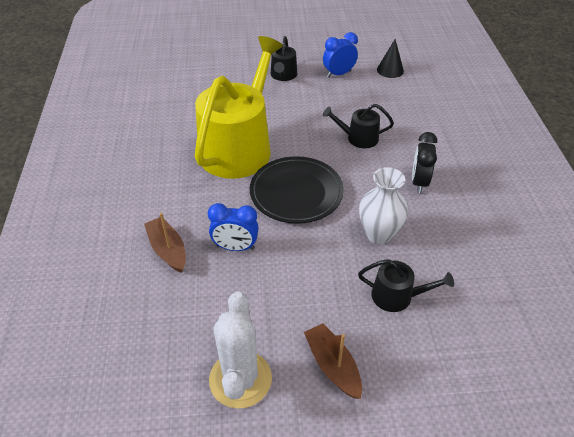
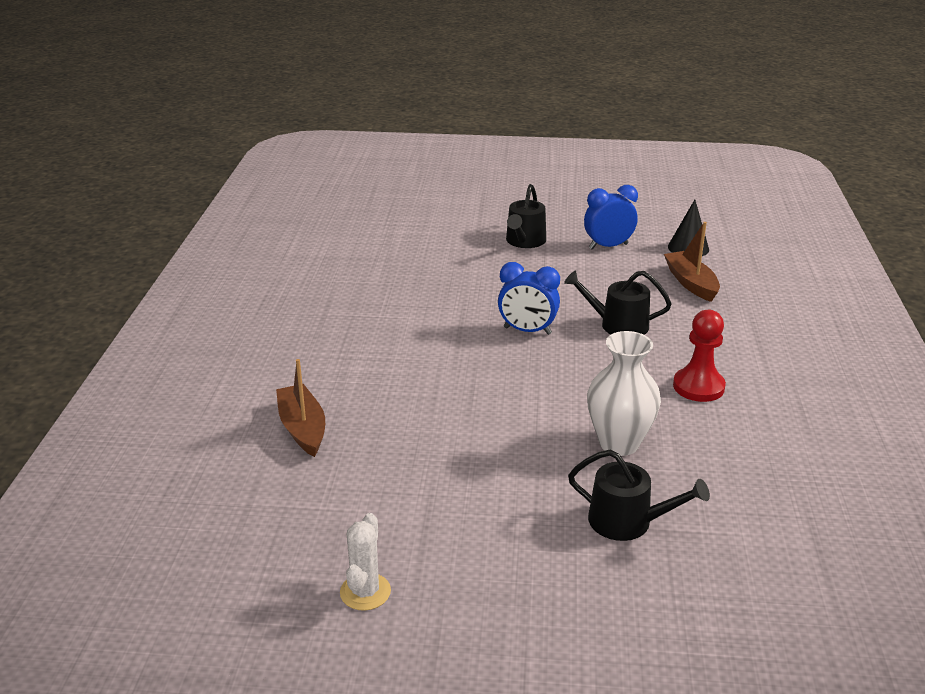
camera: 10 degrees right, 15 degrees down
yellow watering can [195,36,283,179] -> none
blue clock [208,203,259,251] -> blue clock moved to [498,262,560,335]
white cactus [209,291,272,409] -> white cactus [340,513,391,611], size x0.54
black plate [250,156,344,224] -> none
brown boat [304,323,362,399] -> brown boat moved to [664,222,720,302]
black clock [412,132,437,193] -> red pawn [673,310,726,402]

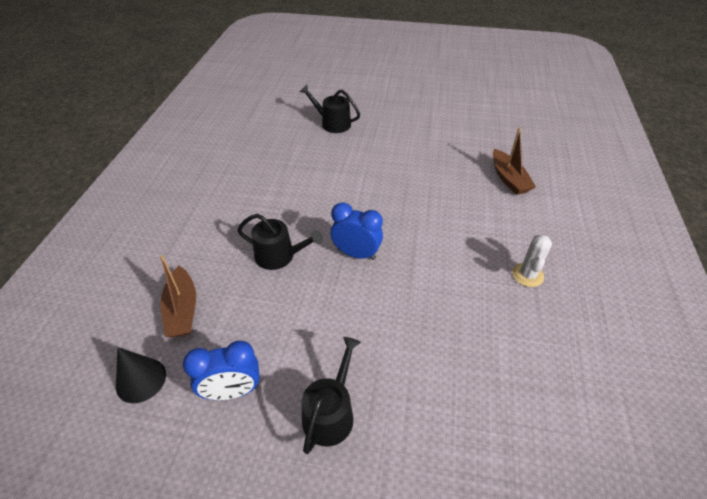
camera: 175 degrees left, 15 degrees up
white cactus [340,513,391,611] -> white cactus moved to [512,234,552,287]
white vase [587,331,661,456] -> none
red pawn [673,310,726,402] -> none

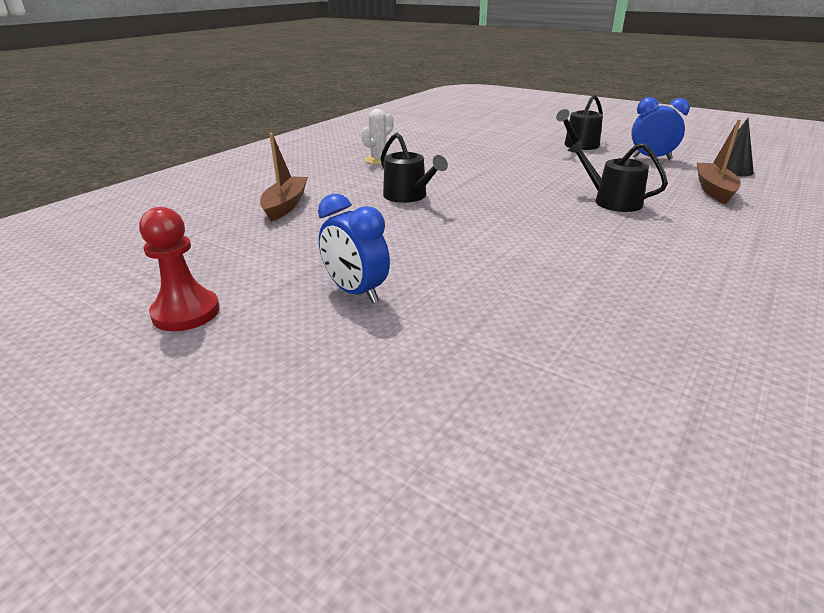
camera: 155 degrees left, 15 degrees down
black watering can [300,85,360,133] -> black watering can moved to [381,133,448,203]
blue clock [331,202,383,260] -> blue clock moved to [318,193,390,303]
none -> red pawn [139,207,220,331]

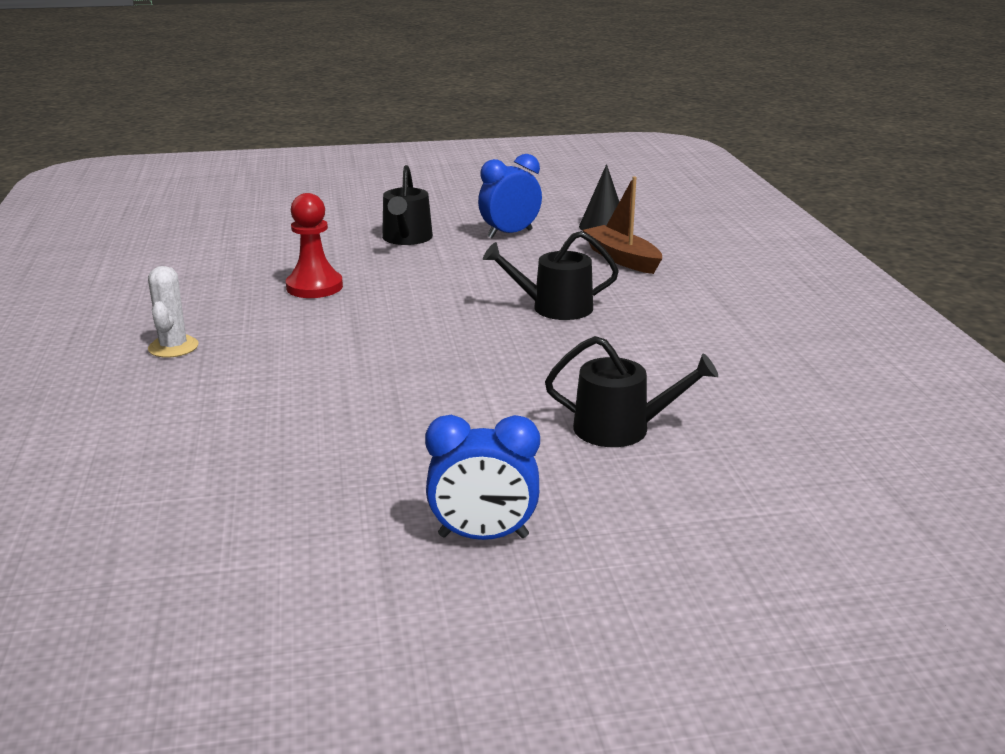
camera: 45 degrees left, 5 degrees down
red pawn [139,207,220,331] -> red pawn moved to [286,193,343,298]
brown boat [260,133,308,222] -> none
black watering can [381,133,448,203] -> black watering can moved to [545,336,718,447]

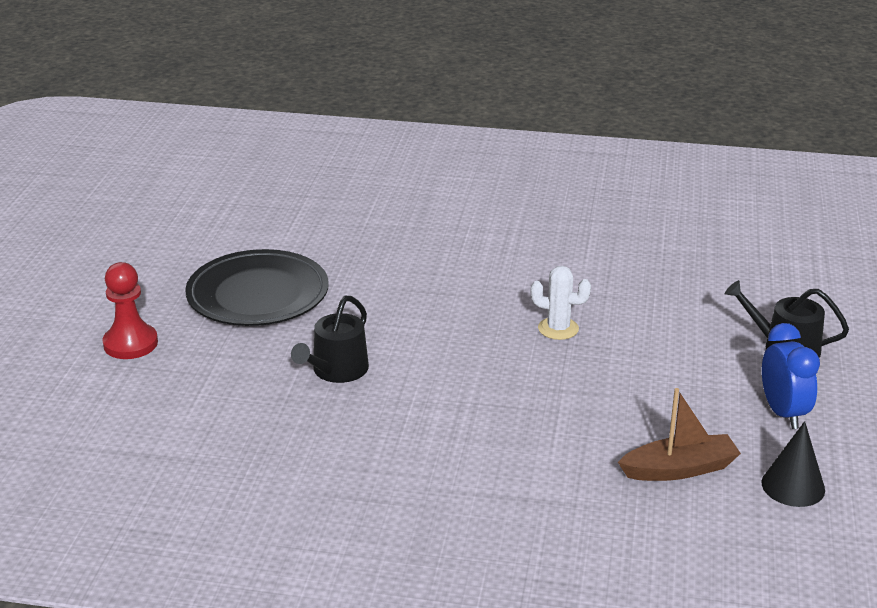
camera: 110 degrees right, 5 degrees up
white cactus [148,266,199,358] -> white cactus moved to [531,266,591,340]
red pawn [286,193,343,298] -> red pawn moved to [102,262,158,359]
blue clock [425,415,540,540] -> black plate [185,249,329,326]
black watering can [483,231,619,320] -> none

